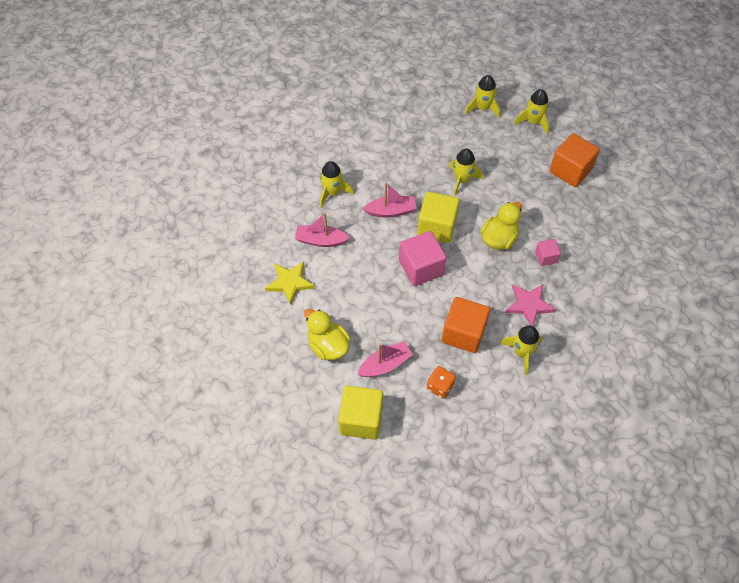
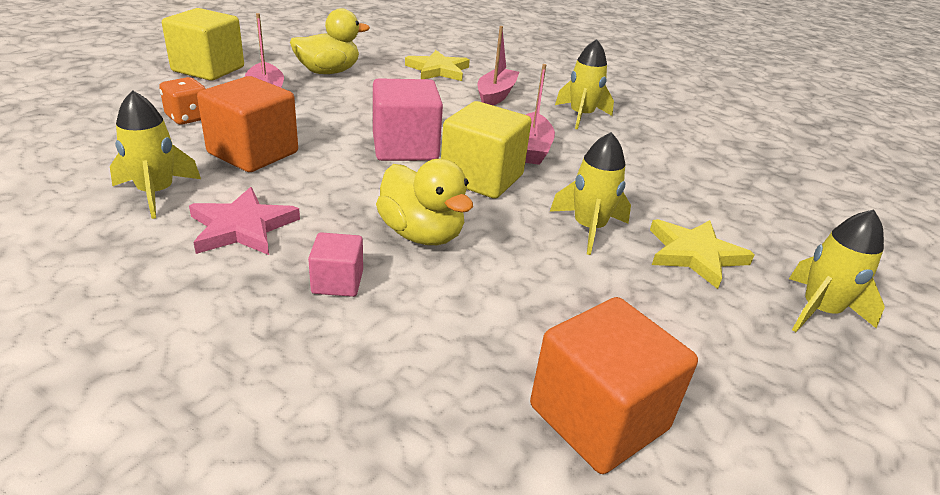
camera: 100 degrees right, 25 degrees down
yellow rocket [514,89,549,134] -> none
none -> yellow star [650,219,755,289]

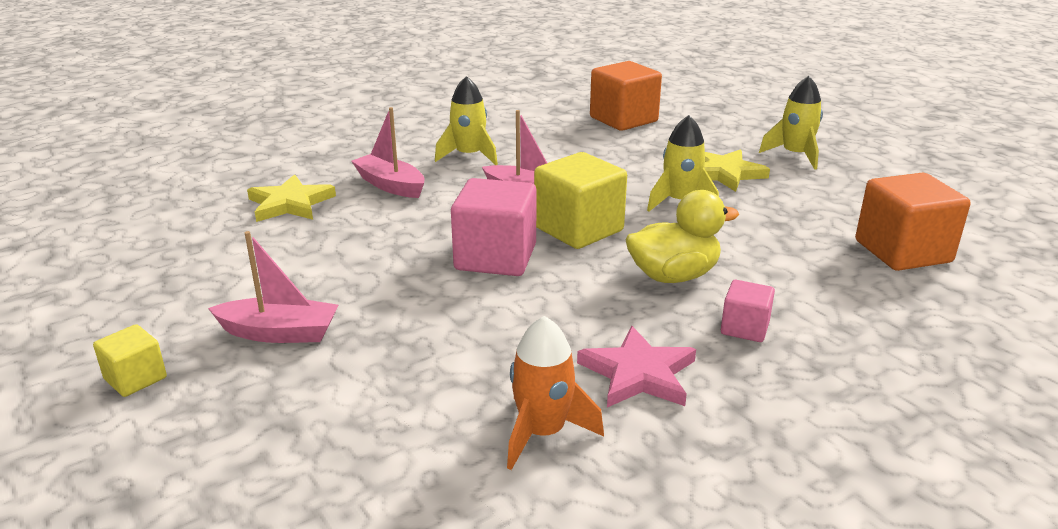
camera: 65 degrees left, 5 degrees down
yellow rocket [110,90,201,219] -> orange rocket [507,316,604,470]
orange dice [159,77,206,124] -> none
yellow cube [162,8,244,81] -> yellow cube [93,324,167,397], size x0.53
orange cube [197,76,298,172] -> orange cube moved to [590,61,662,131]
yellow duck [290,8,370,74] -> none

